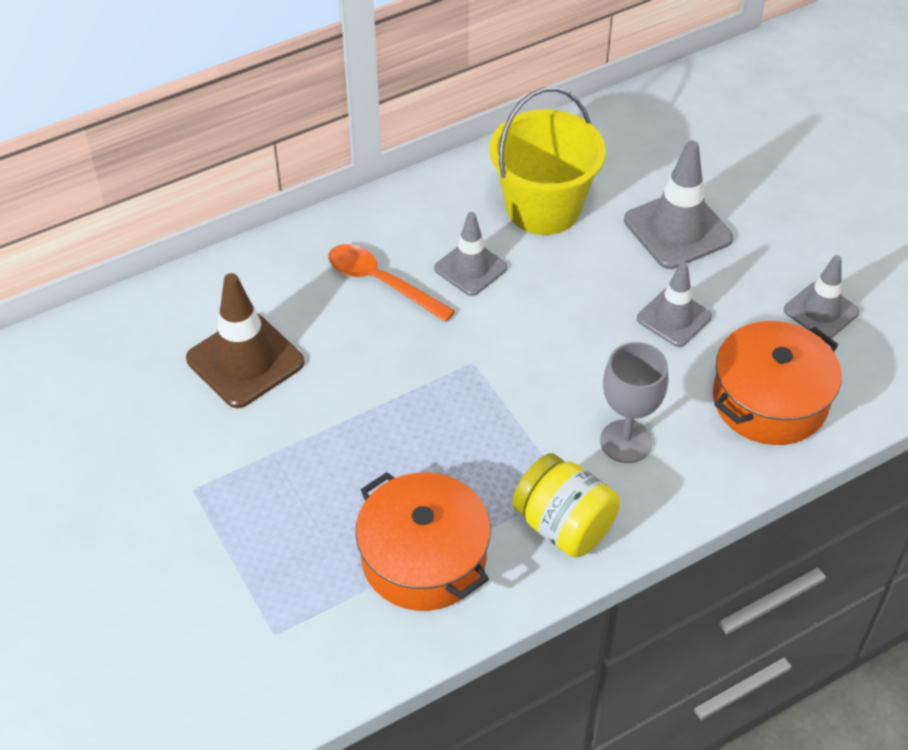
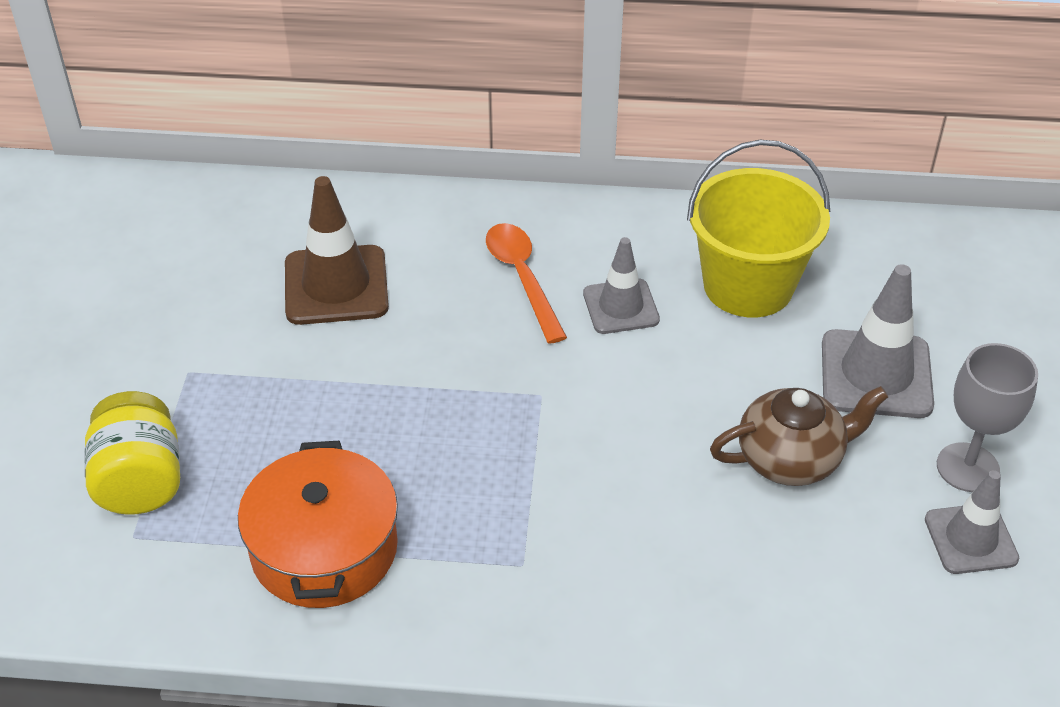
camera: 35 degrees right, 5 degrees down
yellow jar [512,453,620,557] -> yellow jar moved to [84,391,180,515]
grey goblet [600,342,668,463] -> grey goblet moved to [937,343,1038,492]
grey traffic cone [637,262,712,347] -> brown teapot [710,386,888,486]
orange pot [713,321,842,445] -> none

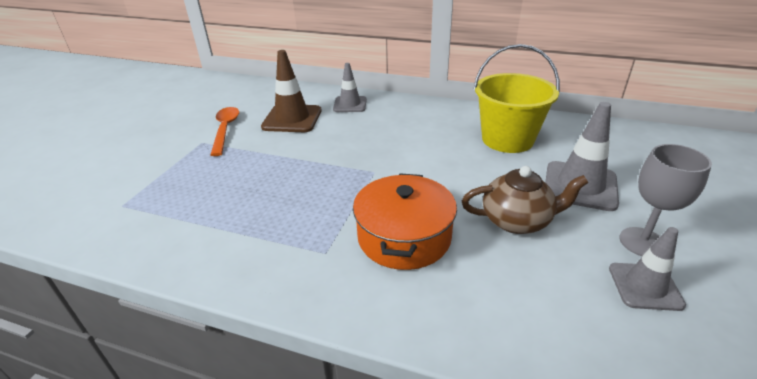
camera: 15 degrees right, 10 degrees down
yellow jar [84,391,180,515] -> none
orange pot [238,441,398,608] -> orange pot moved to [353,173,457,270]
orange spoon [486,223,567,344] -> orange spoon moved to [210,107,239,156]
grey traffic cone [583,237,660,334] -> grey traffic cone moved to [333,63,367,112]

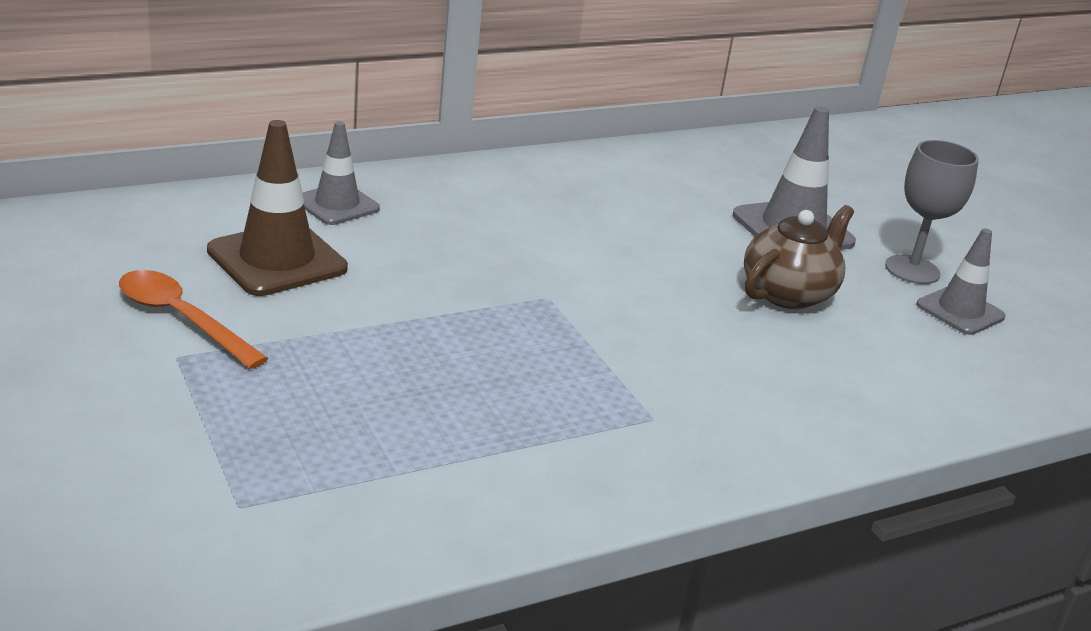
camera: 50 degrees left, 5 degrees down
orange pot [353,173,457,270] -> none
yellow bucket [474,44,560,153] -> none

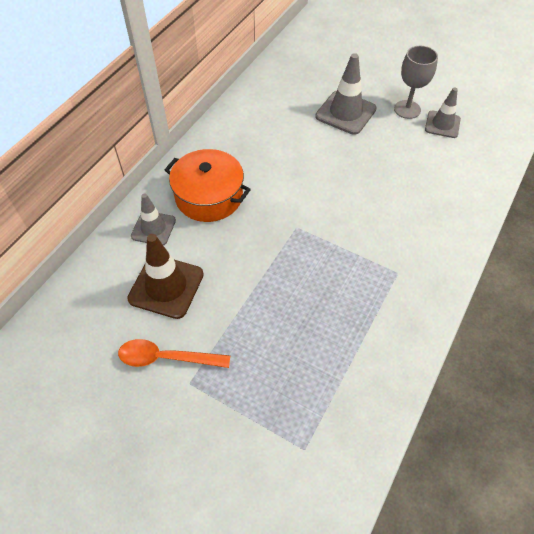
camera: 30 degrees left, 25 degrees up
brown teapot [744,205,854,309] -> none
none -> orange pot [165,149,251,222]

